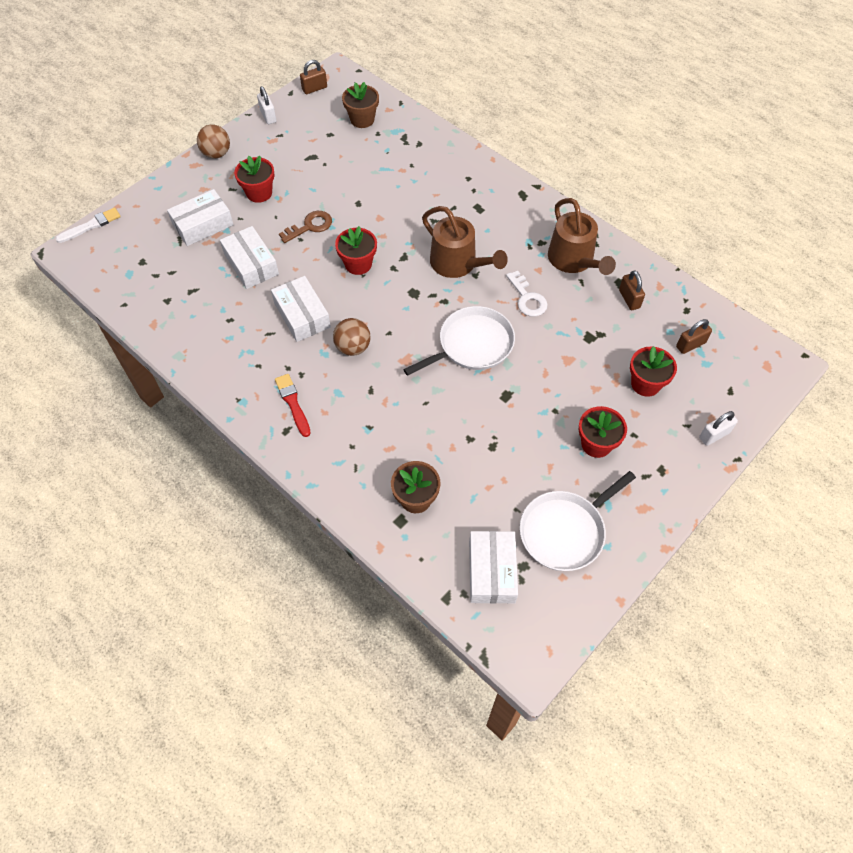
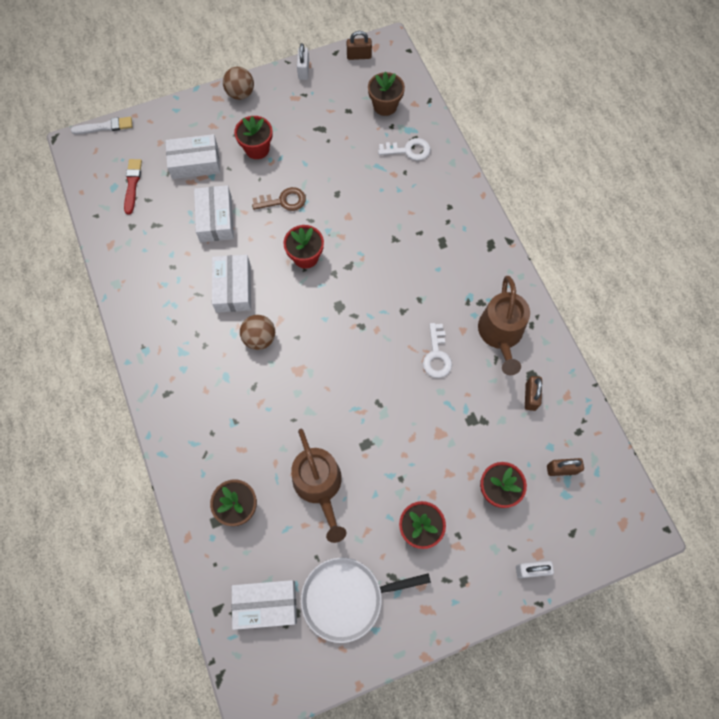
camera: 25 degrees right, 10 degrees up
red brush [275,374,311,437] -> red brush moved to [124,159,142,215]
white pan [403,306,515,376] -> none
brown watering can [422,206,508,278] -> brown watering can moved to [291,429,346,543]
white box [469,531,518,604] -> white box turned 60 degrees clockwise [232,580,297,630]
none -> white key [378,138,430,161]

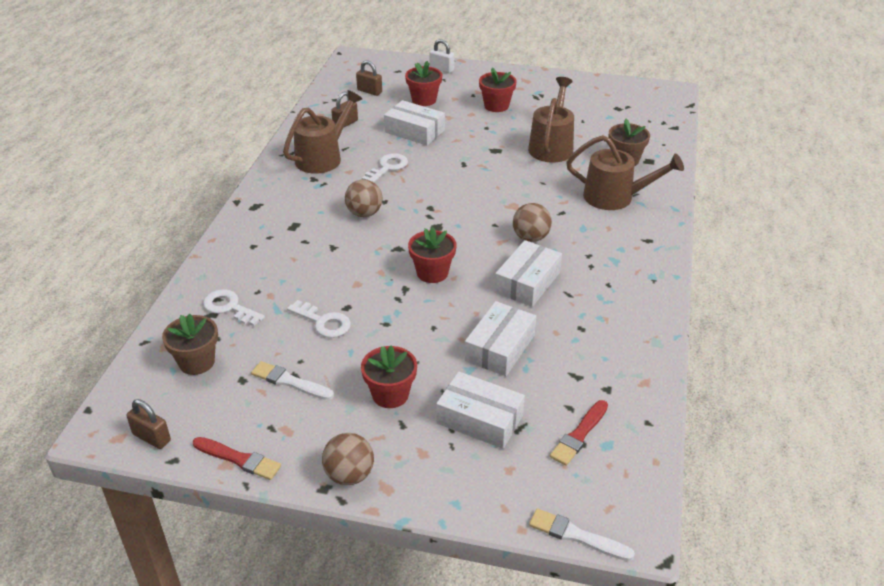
camera: 145 degrees left, 30 degrees down
white box [232,580,297,630] -> white box moved to [384,100,445,145]
brown key [252,187,306,211] -> none
white padlock [297,43,309,80] -> red brush [193,437,281,480]
white pan [301,557,431,643] -> none
none -> white brush [251,361,334,400]
none -> white key [287,300,351,338]
none -> brown ball [345,180,382,217]
none -> brown watering can [566,135,684,210]

